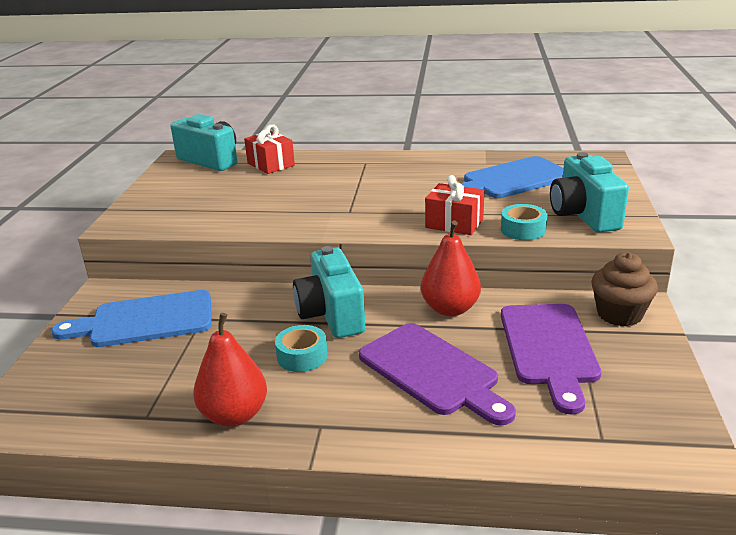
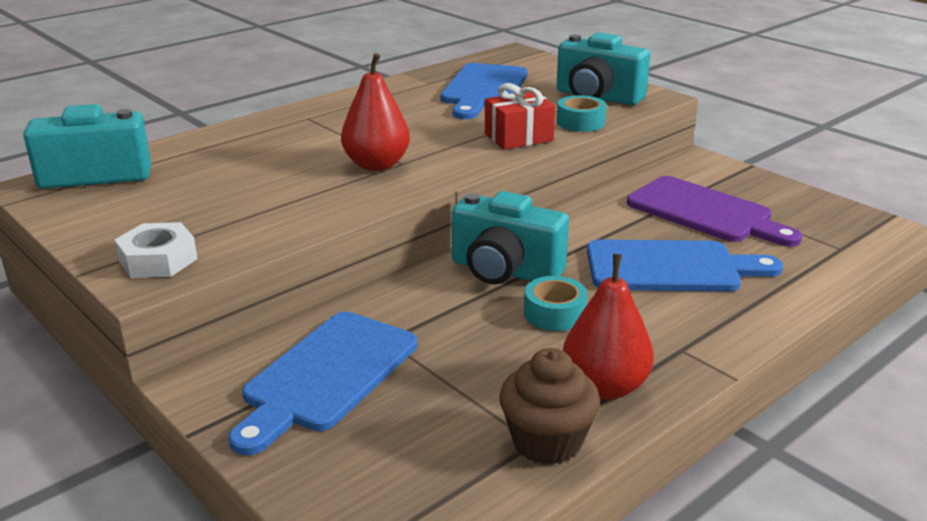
camera: 50 degrees left, 0 degrees up
red gift [244,124,295,174] -> none
purple cutting board [359,323,516,426] -> blue cutting board [587,239,783,292]
red pear [421,221,481,316] -> red pear moved to [341,53,410,171]
brown cupcake [591,252,658,326] -> brown cupcake moved to [499,348,600,465]
none -> white nut [115,222,198,278]

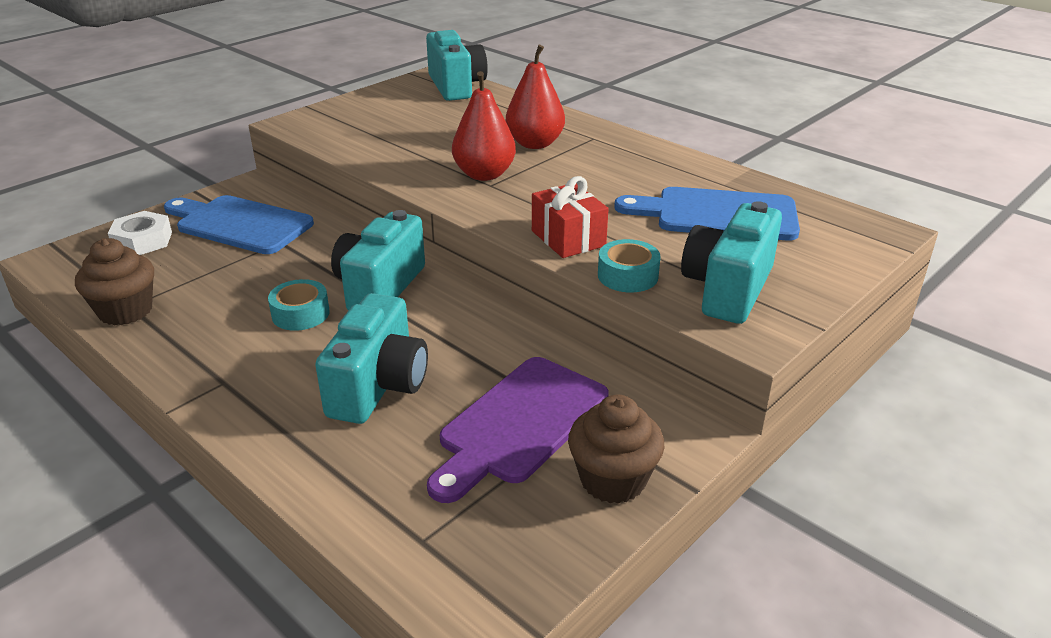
camera: 85 degrees right, 5 degrees up
white nut [115,222,198,278] -> white nut moved to [108,211,172,255]
red pear [563,254,654,400] -> red pear moved to [506,45,565,149]
blue cutting board [587,239,783,292] -> turquoise camera [315,293,428,424]
none -> brown cupcake [568,394,664,504]

